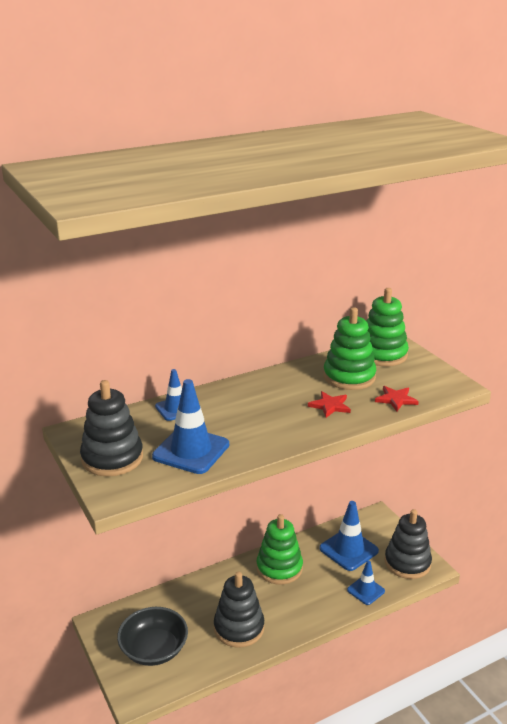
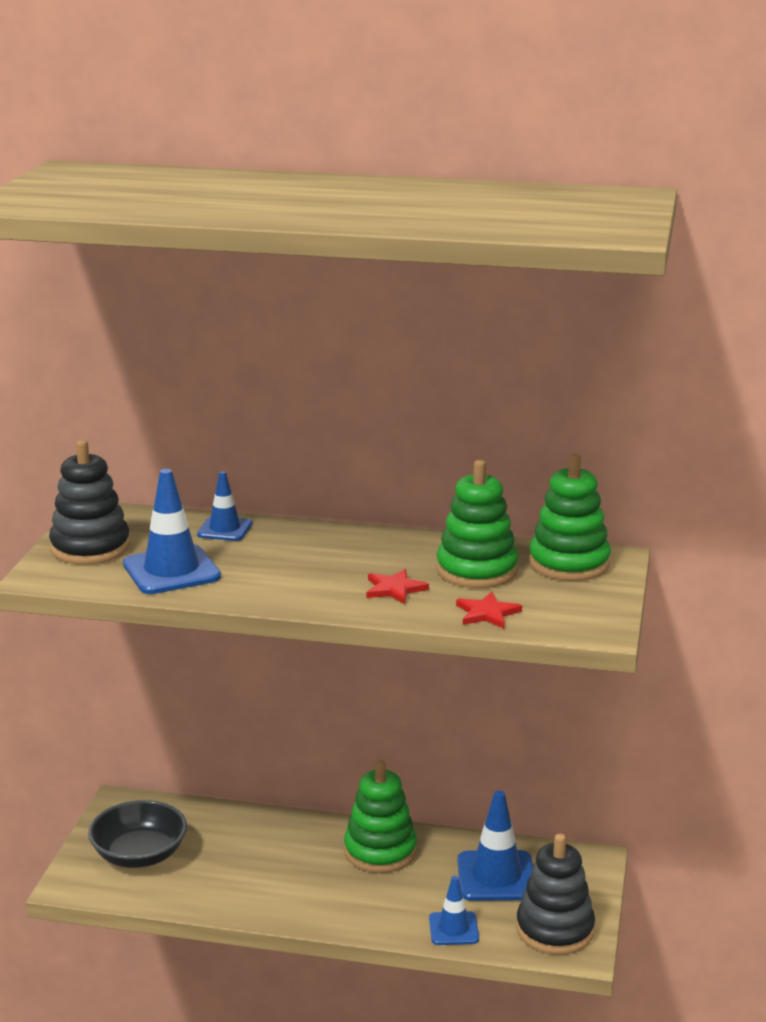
camera: 40 degrees right, 5 degrees down
black stacking toy [214,571,264,648] -> none

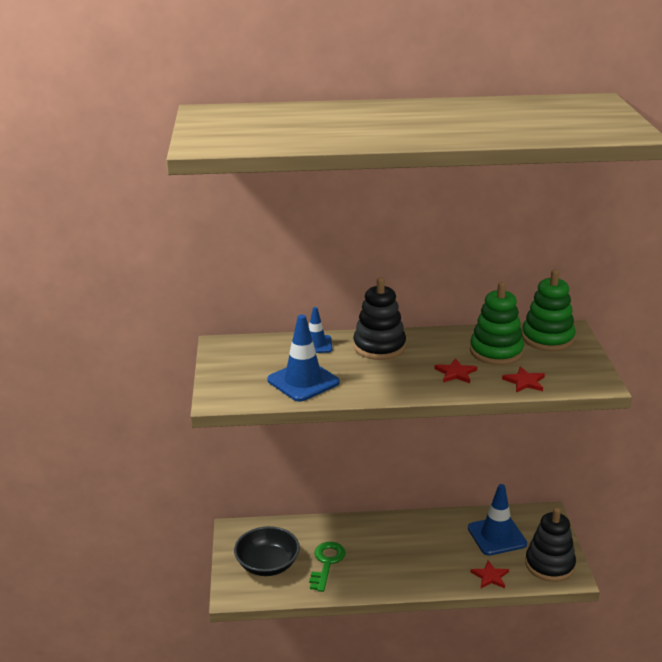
camera: 15 degrees left, 5 degrees up
black stacking toy [49,440,130,565] -> black stacking toy moved to [353,277,406,360]
green stacking toy [344,760,417,873] -> none
blue traffic cone [429,876,479,945] -> red star [470,560,509,588]
none -> green key [309,542,346,592]

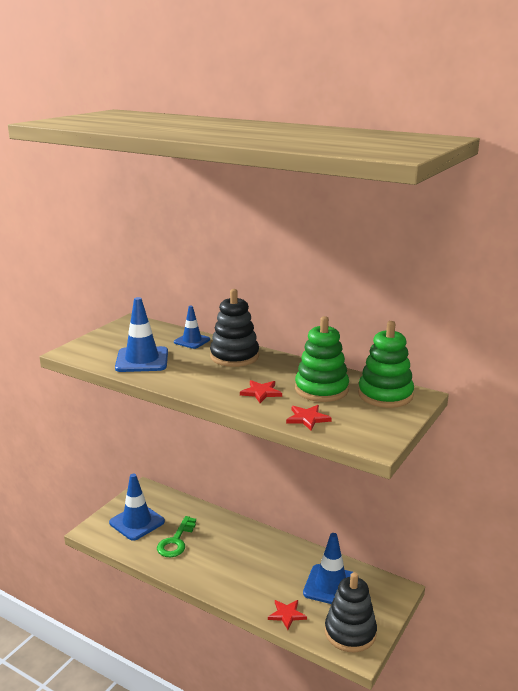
camera: 35 degrees right, 5 degrees down
black bowl [234,526,300,576] -> blue traffic cone [109,474,165,541]
green key [309,542,346,592] -> green key turned 150 degrees clockwise [157,516,196,557]

